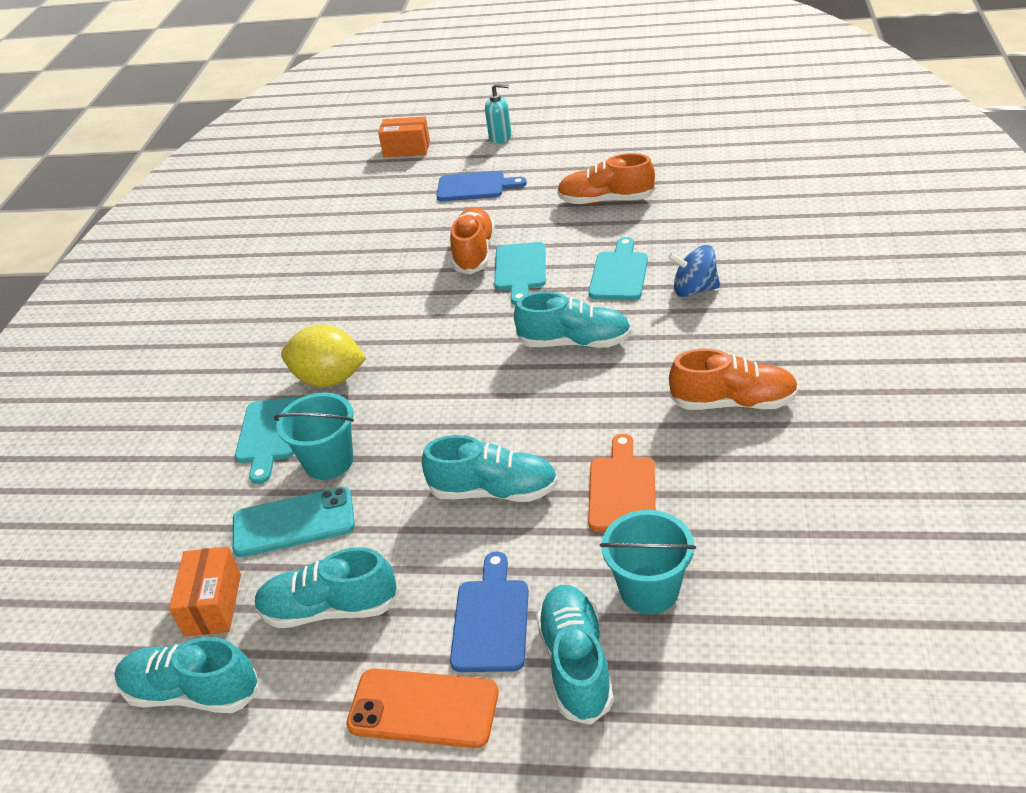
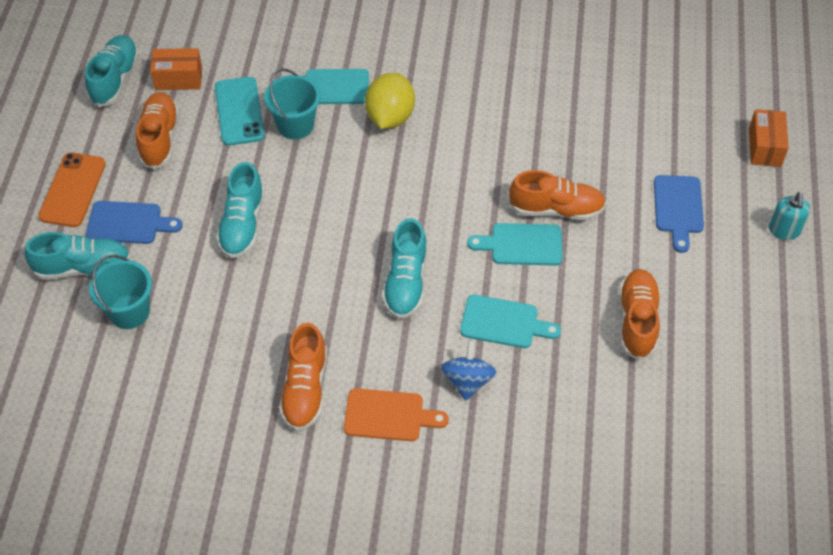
camera: 85 degrees right, 15 degrees up
turquoise shoe [254,547,399,628] -> orange shoe [136,92,179,170]
orange cutting board [588,434,656,531] -> orange cutting board moved to [344,388,449,441]

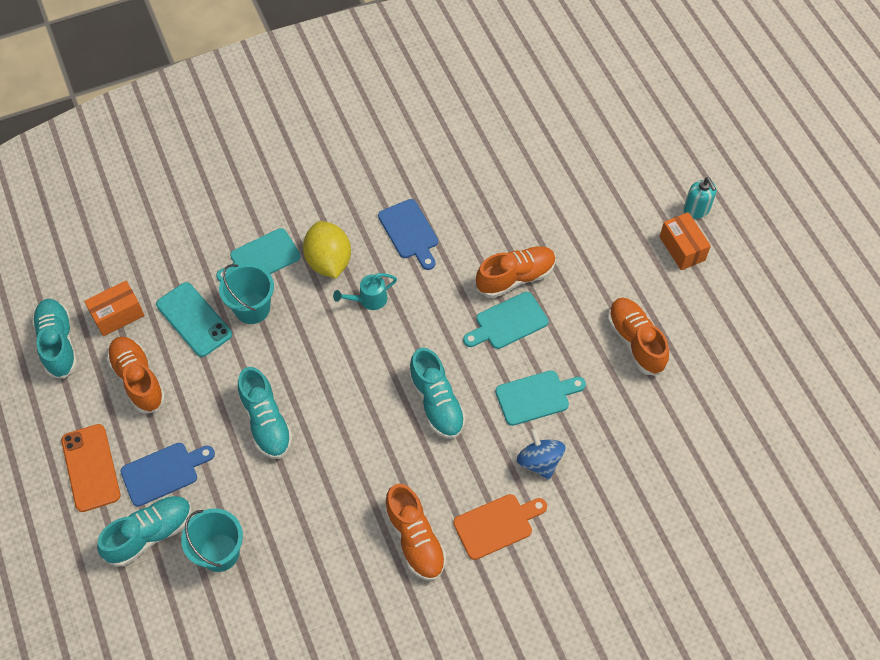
camera: 30 degrees left, 5 degrees up
blue cutting board [654,175,704,253] -> blue cutting board moved to [378,199,438,270]
orange box [749,109,789,167] -> orange box moved to [659,212,711,270]
none -> turquoise watering can [333,273,397,310]

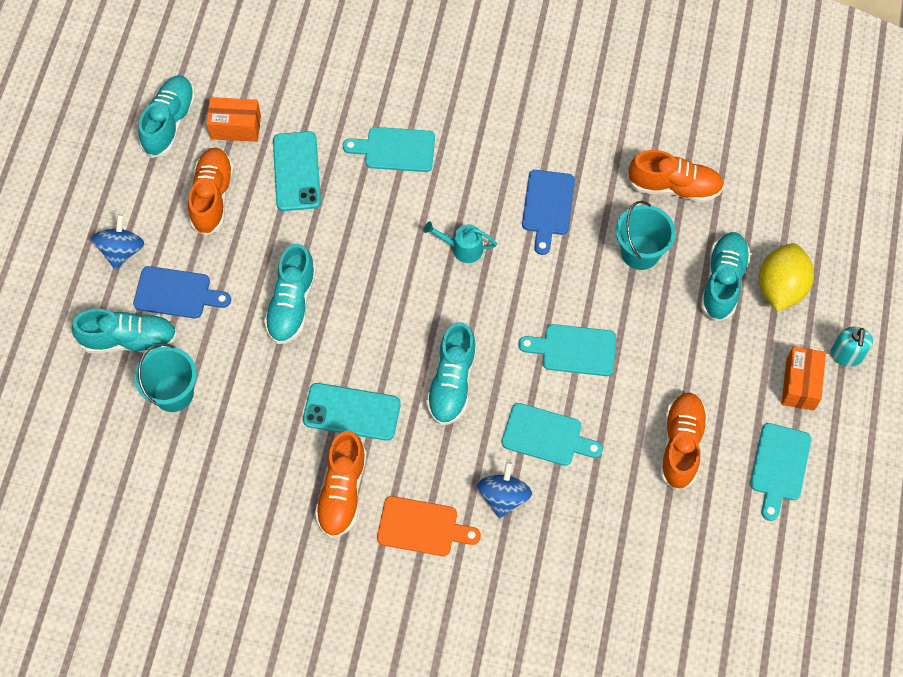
camera: 35 degrees right, 5 degrees up
orange phone [61,424,120,512] -> blue spinning top [92,214,144,270]
turquoise bucket [219,264,274,324] -> turquoise bucket moved to [616,201,676,270]
yellow lemon [303,221,351,278] -> yellow lemon moved to [759,243,814,311]
orange shoe [476,246,556,298] -> orange shoe moved to [627,150,724,202]
none -> turquoise phone [303,383,401,441]
none -> turquoise shoe [701,232,751,321]
none -> turquoise cutting board [750,423,811,521]

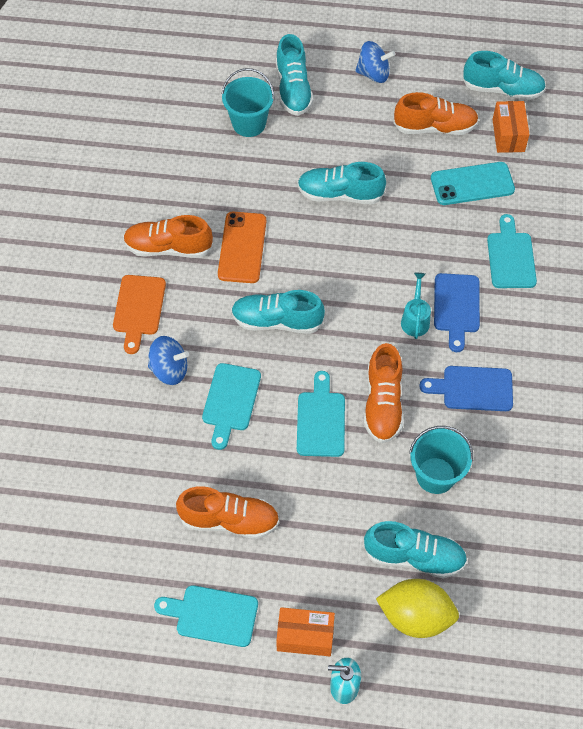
camera: 85 degrees right, 5 degrees down
blue cutting board [133,266,231,318] -> blue cutting board moved to [434,273,480,352]
turquoise phone [303,383,401,441] -> orange phone [218,212,266,283]
orange shoe [627,150,724,202] -> orange shoe moved to [364,343,404,443]

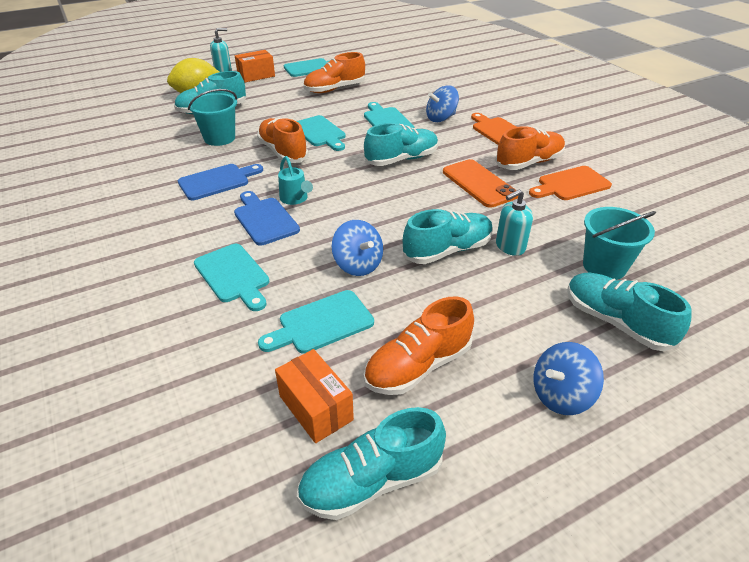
camera: 145 degrees right, 20 degrees down
turquoise phone [431,162,515,205] -> turquoise cutting board [258,290,374,354]
none -> blue spinning top [332,220,383,276]
none -> turquoise soap dispenser [496,189,533,256]
none -> orange cutting board [529,166,612,200]

